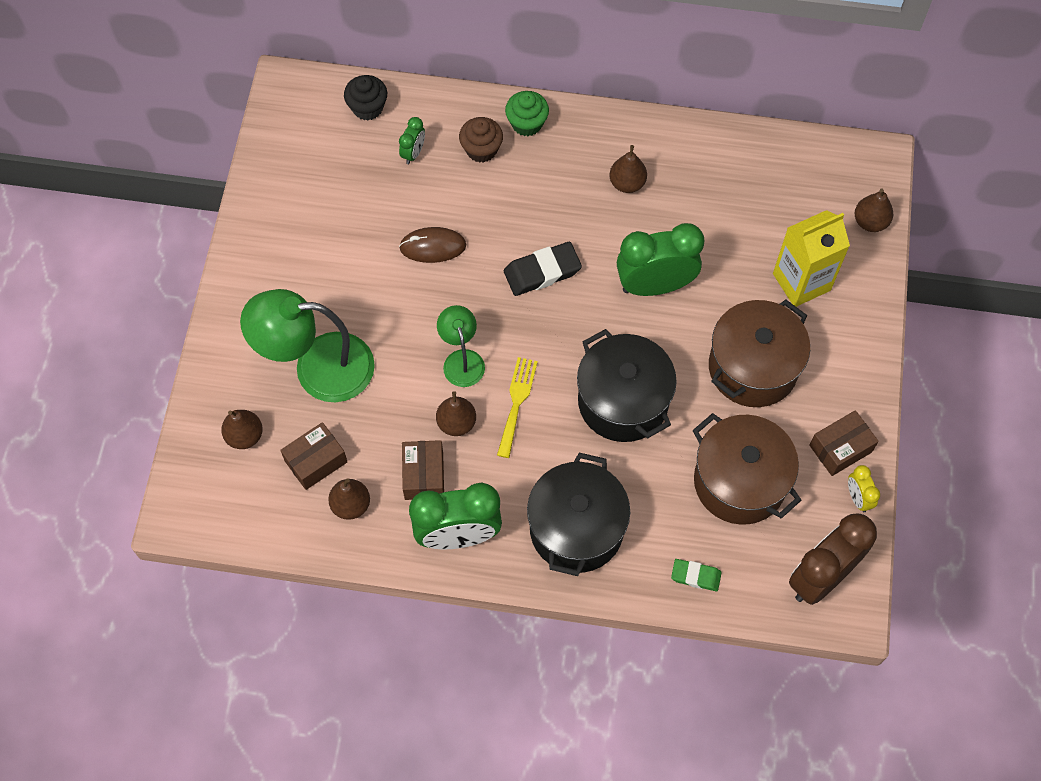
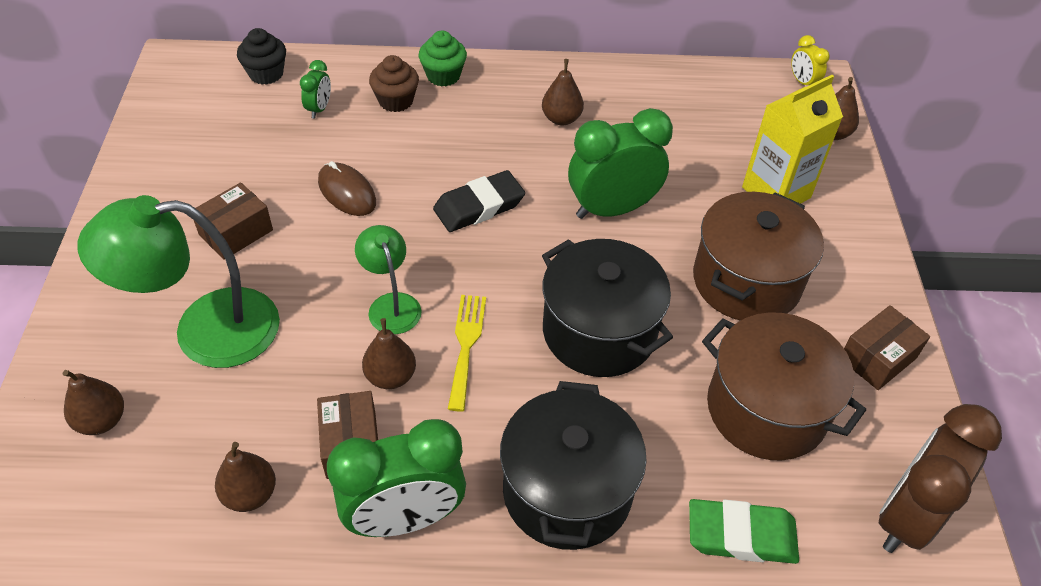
camera: 10 degrees left, 15 degrees down
brown box [280,422,347,490] -> brown box moved to [194,182,273,260]
brown mouse [399,227,466,263] -> brown mouse turned 60 degrees clockwise [318,161,376,216]
green eraser [671,559,721,591] -> green eraser [689,499,799,564], size x1.63
yellow clock [848,465,880,512] -> yellow clock moved to [791,35,830,85]

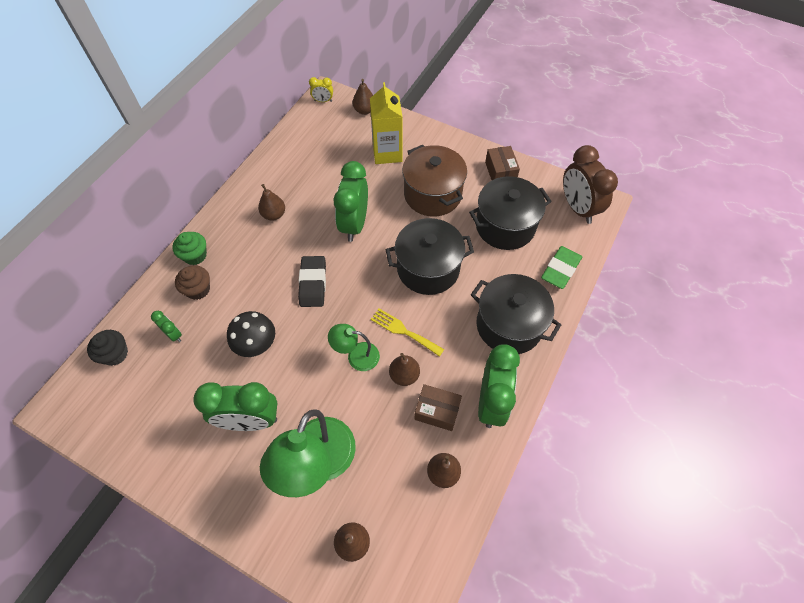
camera: 60 degrees left, 10 degrees up
brown box [194,182,273,260] -> green clock [193,382,277,431]
brown mouse [318,161,376,216] -> black mushroom [227,311,275,357]
brown pot [702,312,866,460] -> black pot [469,176,552,250]

